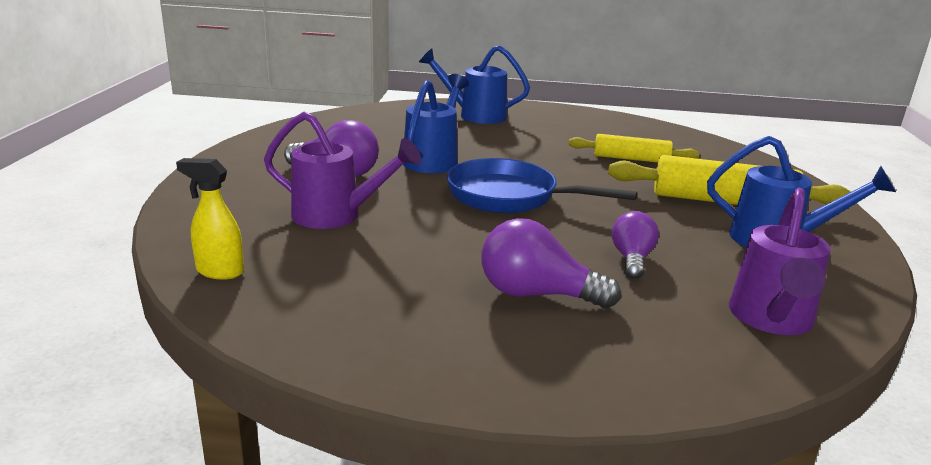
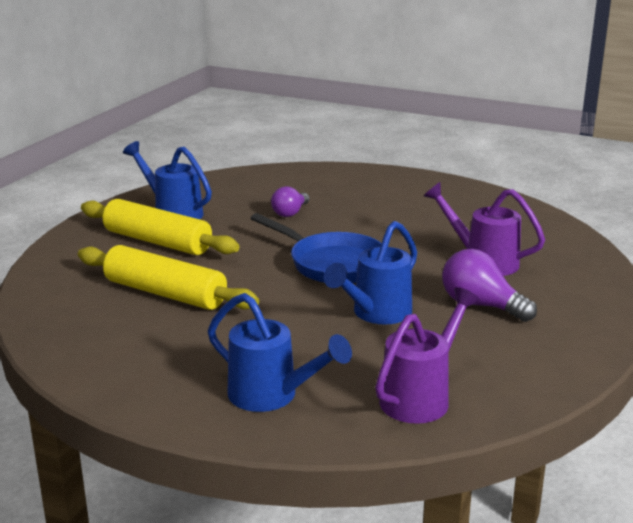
camera: 160 degrees left, 0 degrees up
yellow spray bottle [176,158,244,280] -> none
purple light bulb [481,218,621,309] -> none
yellow rolling pin [568,134,699,163] -> yellow rolling pin [78,245,259,310], size x1.60
purple watering can [729,188,831,335] -> purple watering can moved to [375,287,480,424]

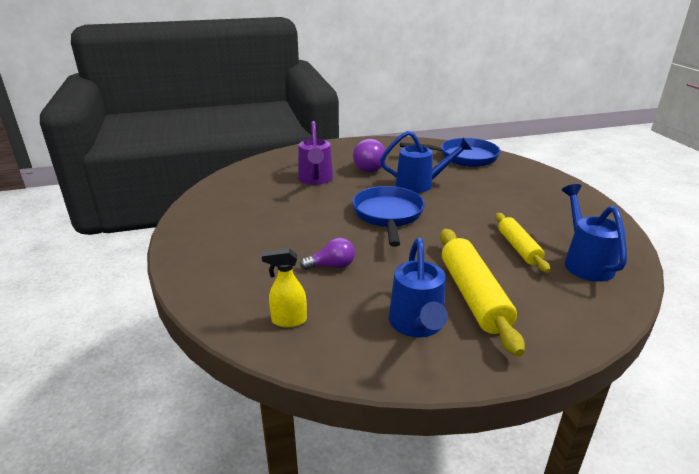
camera: 130 degrees left, 5 degrees up
yellow rolling pin [78,245,259,310] -> yellow rolling pin [495,213,550,273], size x0.63
blue watering can [208,293,352,412] -> blue watering can moved to [562,184,627,282]
purple watering can [375,287,480,424] -> blue pan [400,138,501,167]
none -> yellow spray bottle [262,248,307,327]

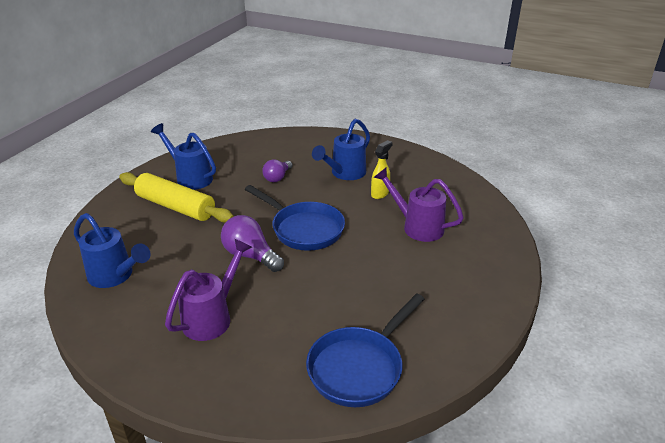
camera: 130 degrees right, 5 degrees up
yellow spray bottle [262,248,307,327] -> yellow spray bottle moved to [371,140,392,199]
purple light bulb [353,139,386,173] -> purple light bulb moved to [221,215,284,272]
blue watering can [380,131,472,193] -> blue watering can moved to [312,119,370,180]
yellow rolling pin [495,213,550,273] -> none
none -> purple watering can [165,239,252,341]

